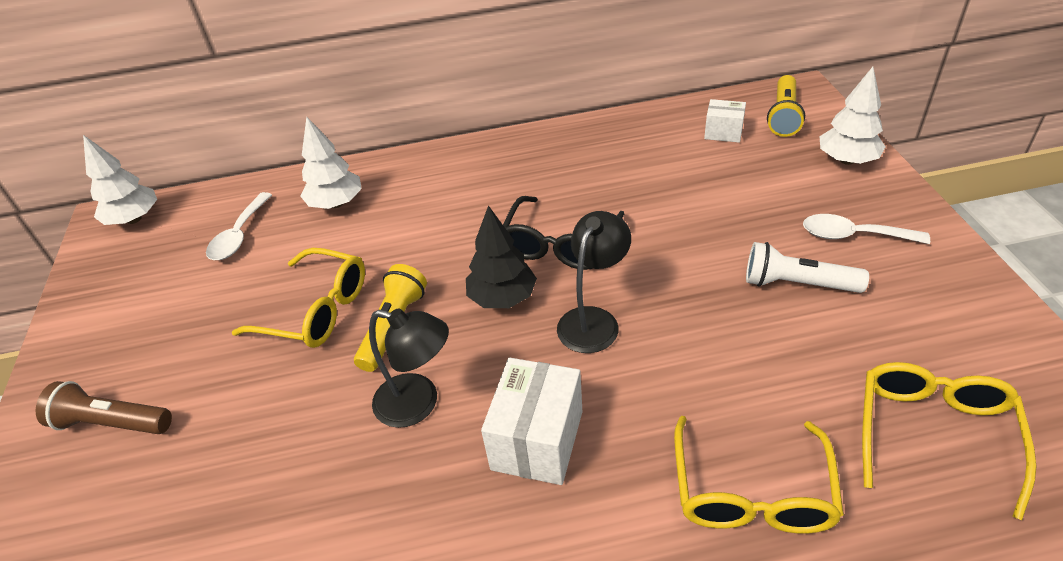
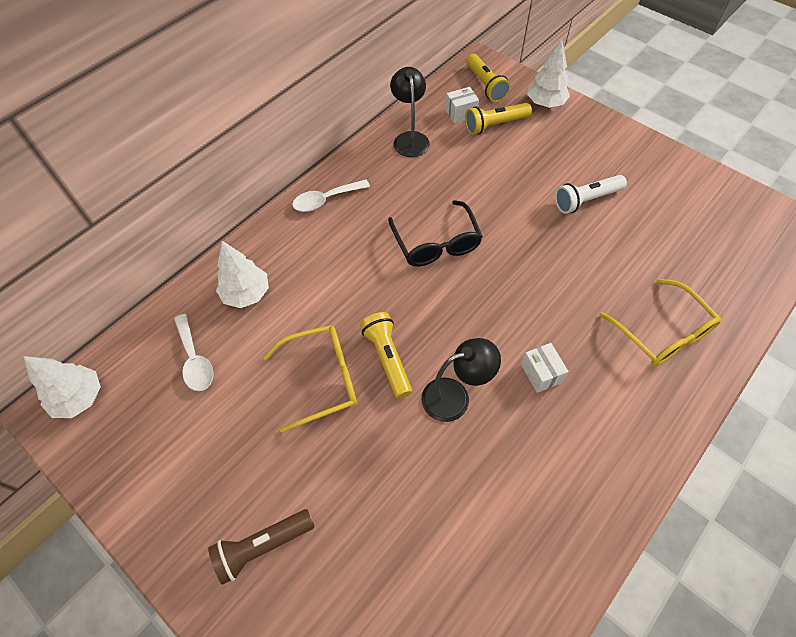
camera: 40 degrees left, 15 degrees up
black tree [466,205,537,308] -> none
white box [481,358,582,485] -> white box [521,343,569,393], size x0.58
black lamp [557,211,631,353] -> black lamp moved to [390,67,430,157]
white spoon [803,214,930,244] -> white spoon moved to [292,180,370,212]
yellow glasses [862,362,1036,520] -> none
none -> yellow flashlight [465,103,532,135]

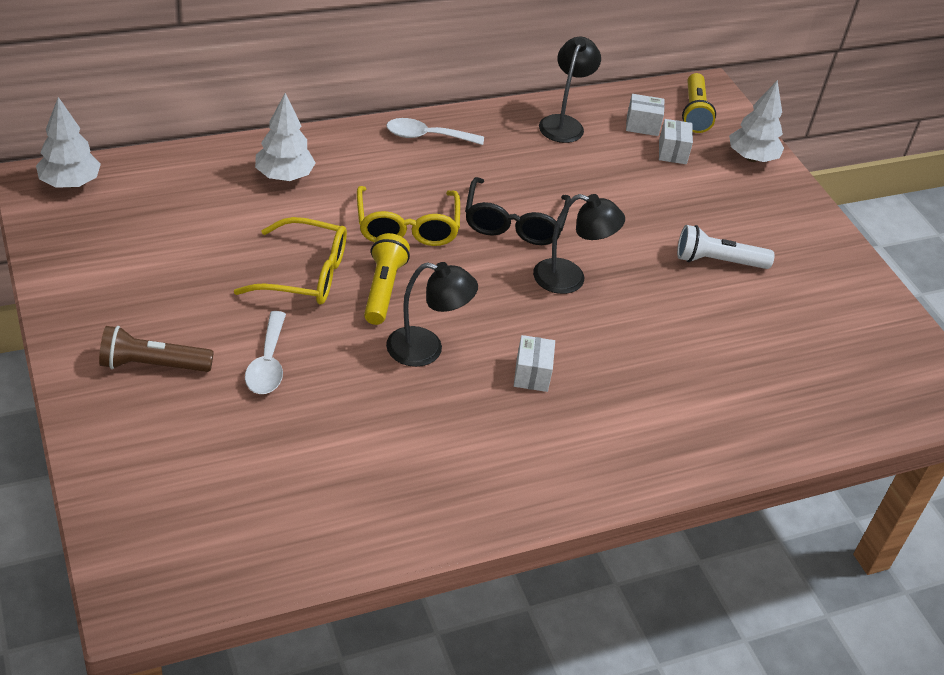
camera: 20 degrees right, 15 degrees down
white spoon [174,314,213,391] -> white spoon moved to [245,311,286,394]
yellow flashlight [465,103,532,135] -> white box [659,119,693,164]
yellow glasses [599,279,721,366] -> yellow glasses moved to [357,186,460,246]
none -> black lamp [533,194,625,294]

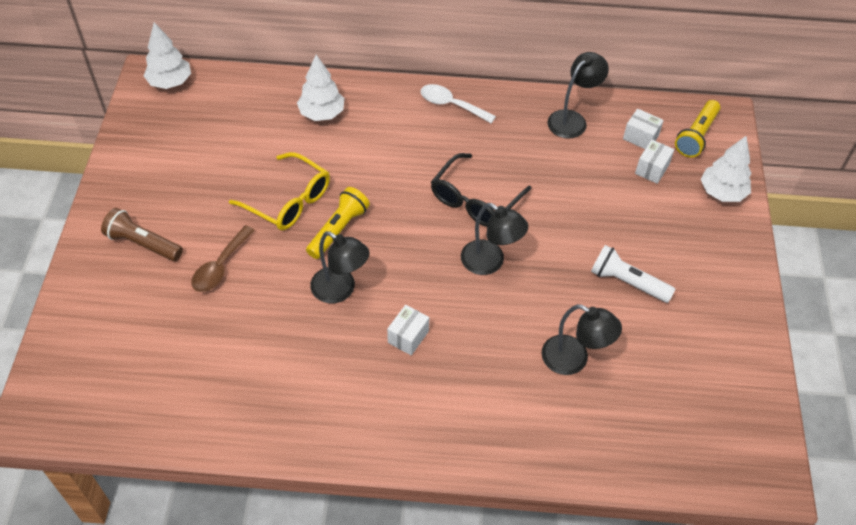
camera: 30 degrees right, 10 degrees up
white spoon [245,311,286,394] -> brown spoon [192,225,255,292]
yellow glasses [357,186,460,246] -> none
none -> black lamp [542,304,622,375]

